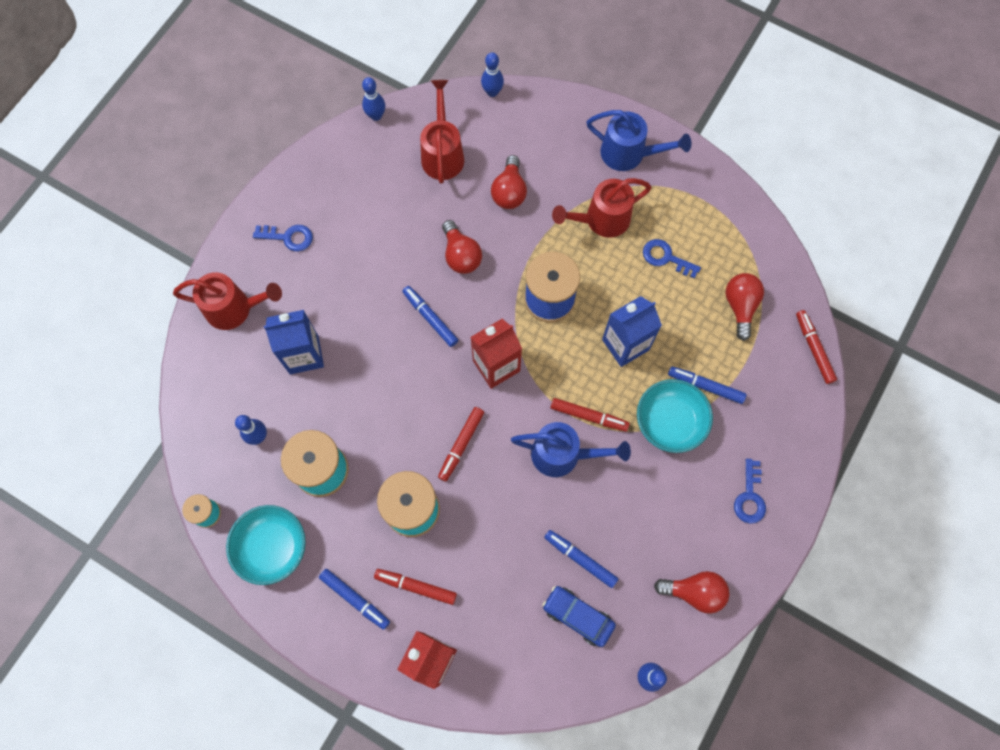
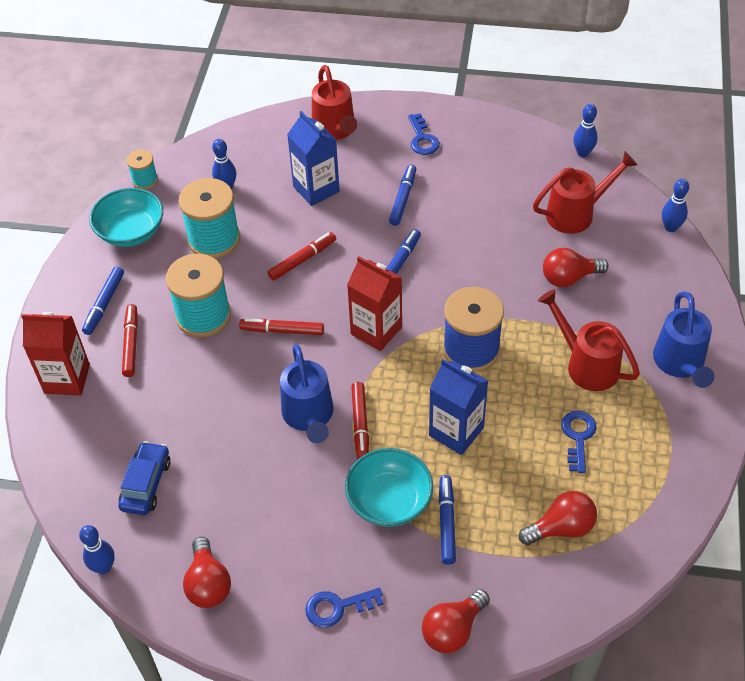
camera: 70 degrees right, 20 degrees down
red light bulb [442,220,482,274] -> red light bulb moved to [422,589,490,653]
blue marker [544,530,618,588] -> blue marker moved to [389,165,416,226]
red marker [796,310,837,384] -> red marker moved to [267,232,336,281]

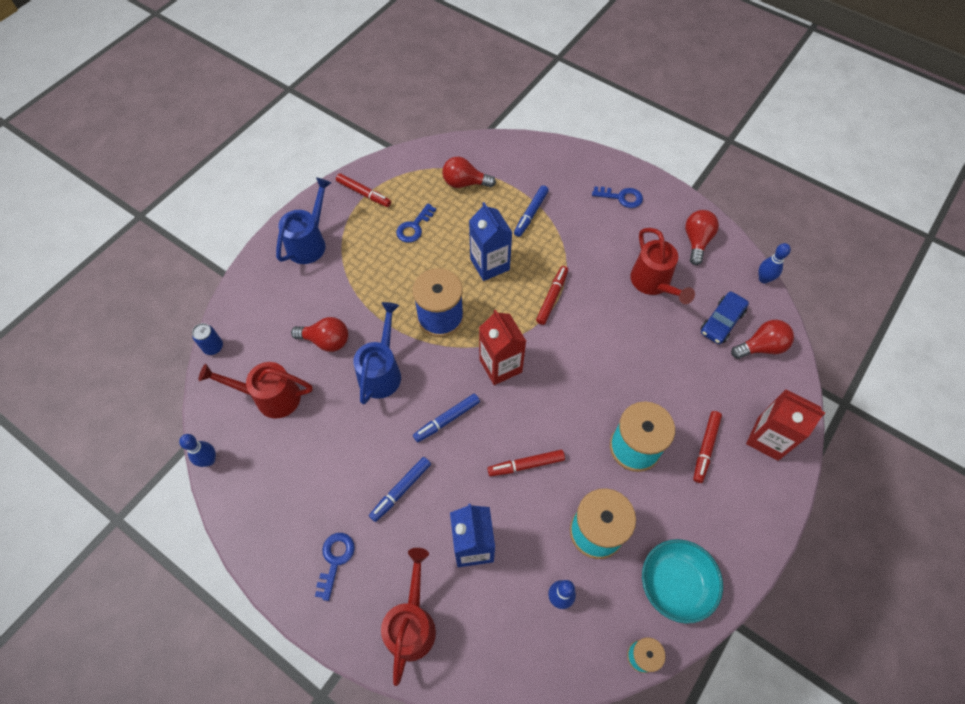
camera: 155 degrees left, 10 degrees up
blue marker [82,267,124,335] -> none
red marker [239,318,324,335] -> red marker moved to [336,173,391,207]
blue watering can [280,344,334,443] -> blue watering can moved to [353,302,401,404]
turquoise bowl [345,448,433,527] -> none
red light bulb [422,589,490,653] -> red light bulb moved to [731,319,794,359]
red watering can [538,289,640,391] -> red watering can moved to [630,228,695,304]
blue bowling pin [662,179,689,232] -> blue can [192,323,223,355]

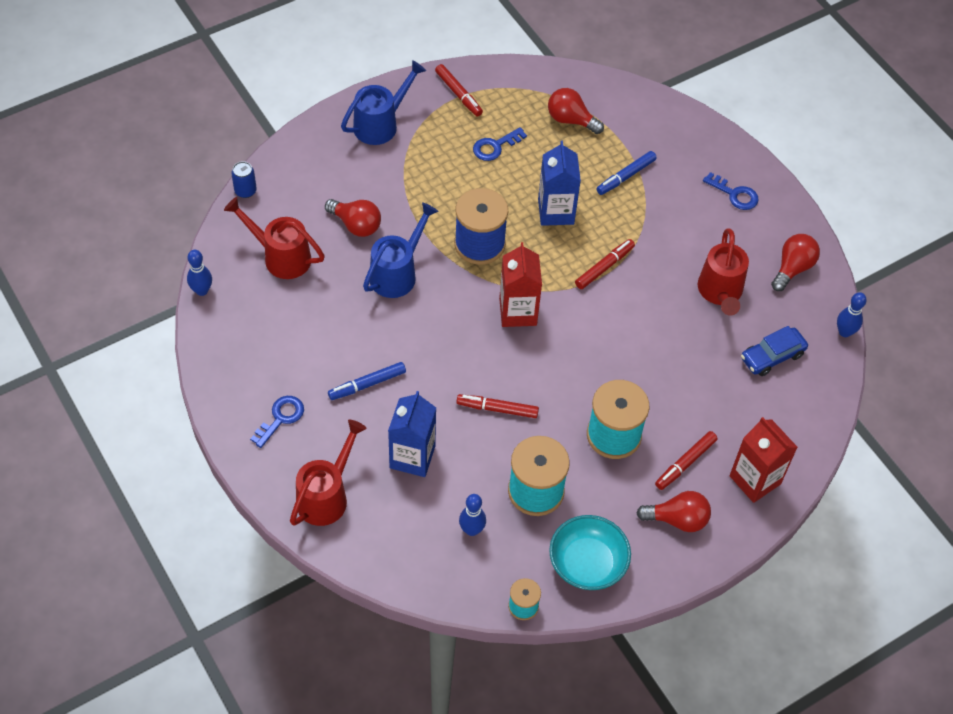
camera: 20 degrees right, 5 degrees down
blue marker [413,394,480,442] -> none
red light bulb [731,319,794,359] -> red light bulb moved to [636,491,711,532]

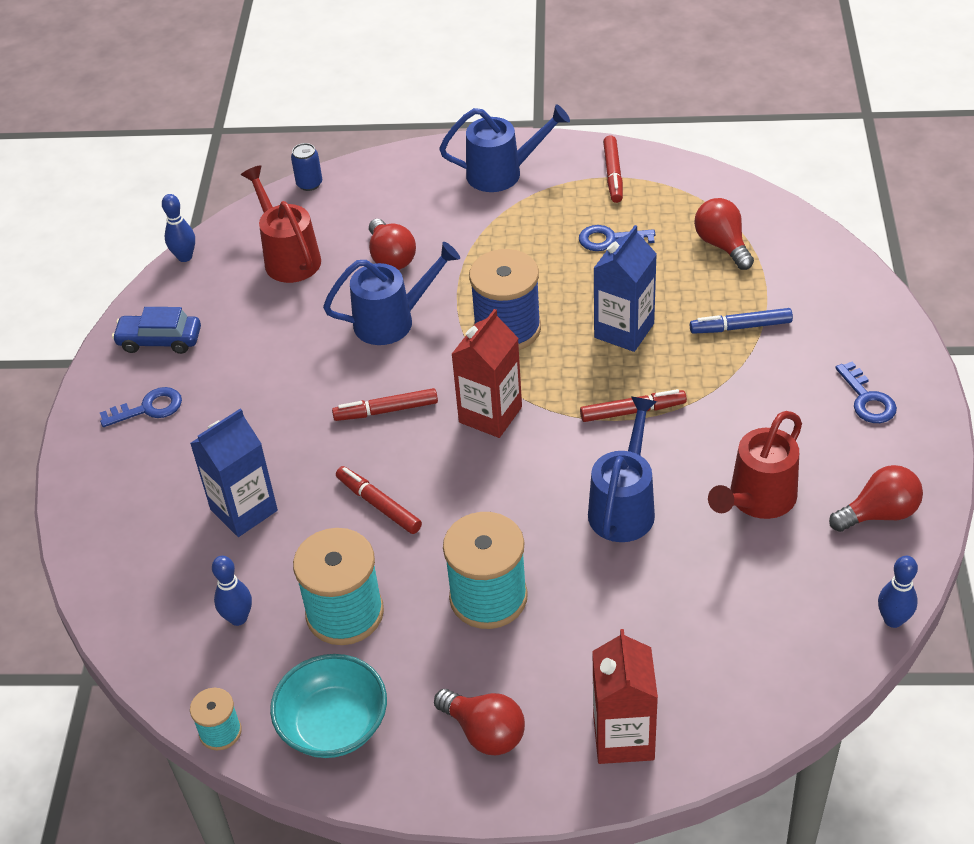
camera: 40 degrees right, 10 degrees down
red watering can [290,420,367,526] -> none
blue marker [328,362,406,400] -> none
red marker [655,431,718,490] -> red marker moved to [332,388,438,421]
blue car [741,326,808,376] -> blue car moved to [112,307,201,354]
none -> blue watering can [588,396,657,542]

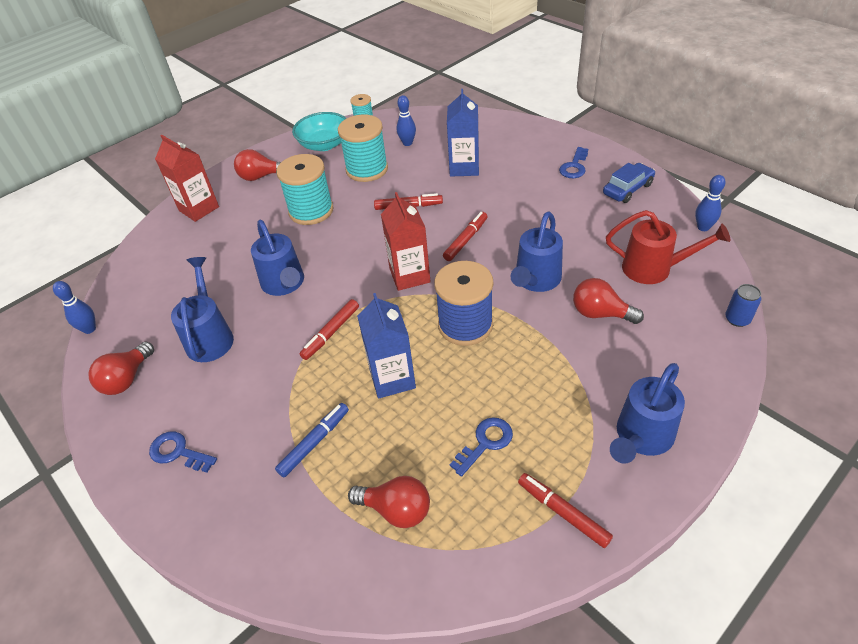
camera: 135 degrees right, 0 degrees up
red watering can [708,411,802,519] -> blue watering can [171,257,234,362]

